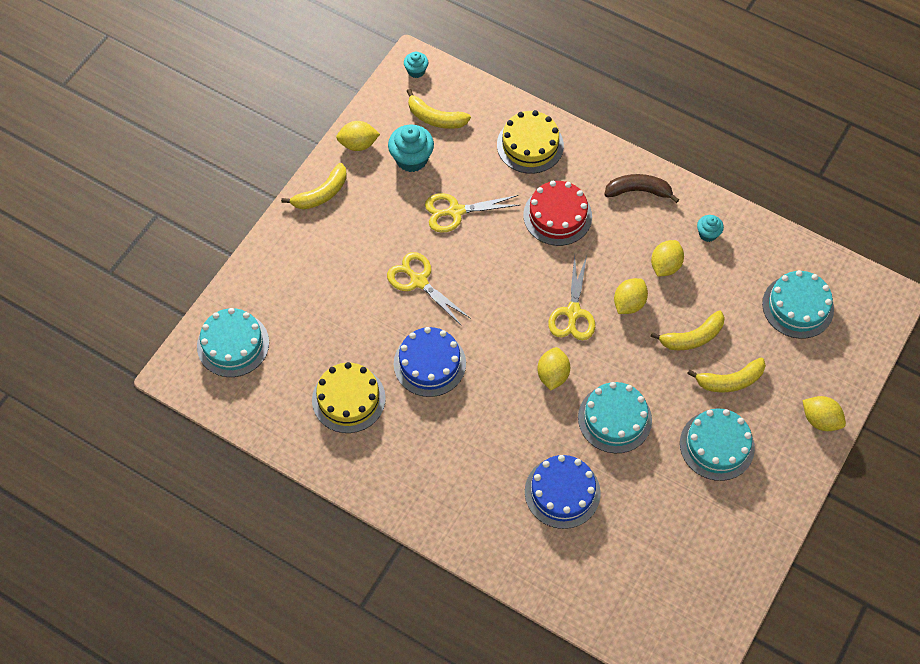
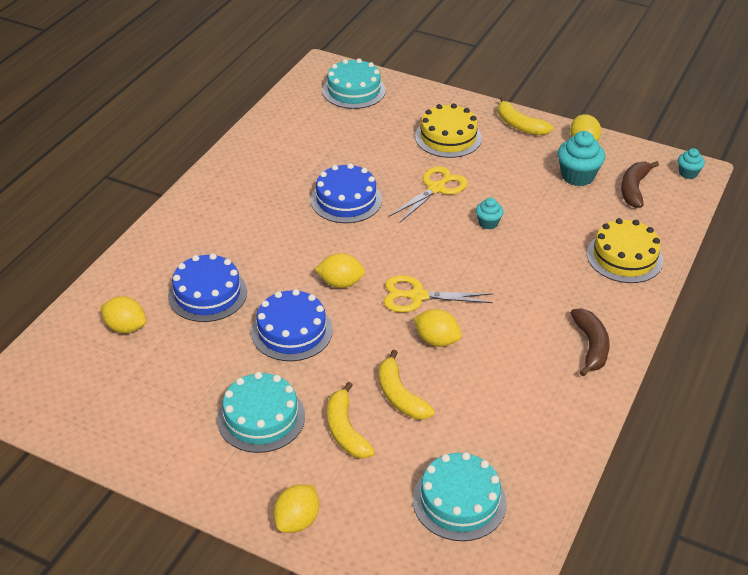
camera: 85 degrees right, 20 degrees down
yellow cake [312,362,386,433] -> yellow cake moved to [415,104,482,158]
yellow banana [407,89,471,129] -> brown banana [621,161,659,208]
yellow scissors [425,193,520,233] -> none
red cake [523,181,592,246] -> none
turquoise cake [578,382,652,453] -> blue cake [251,289,333,361]
yellow lemon [651,240,684,277] -> yellow lemon moved to [100,296,146,333]
turquoise cupcake [697,215,724,242] -> turquoise cupcake moved to [476,197,504,229]

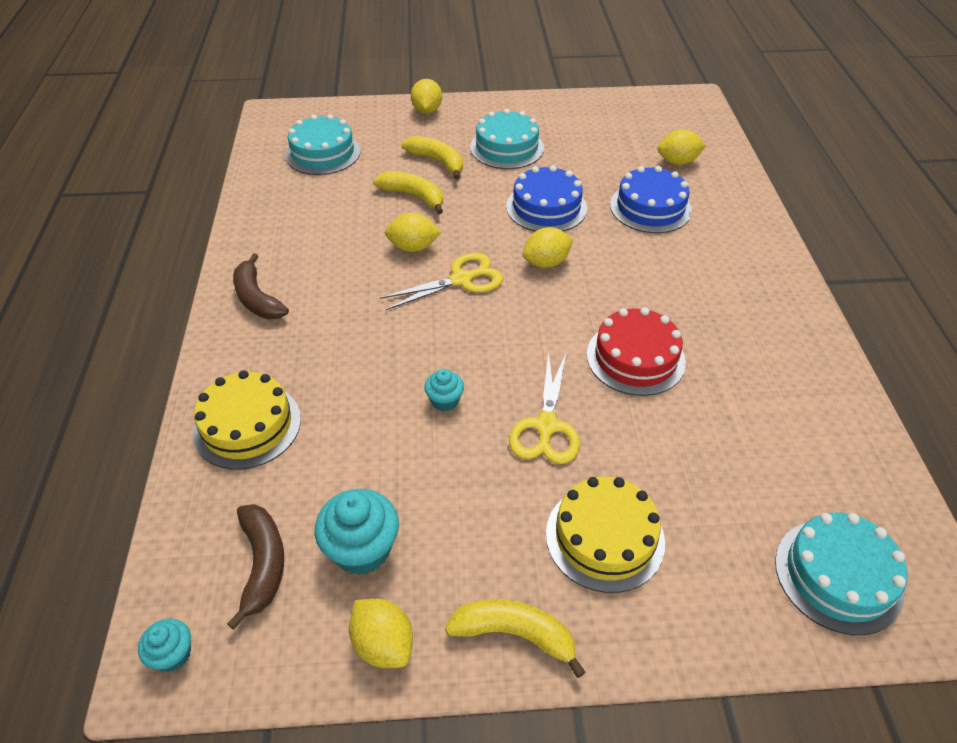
camera: 150 degrees right, 5 degrees up
blue cake [311,163,382,223] -> red cake [587,307,686,396]

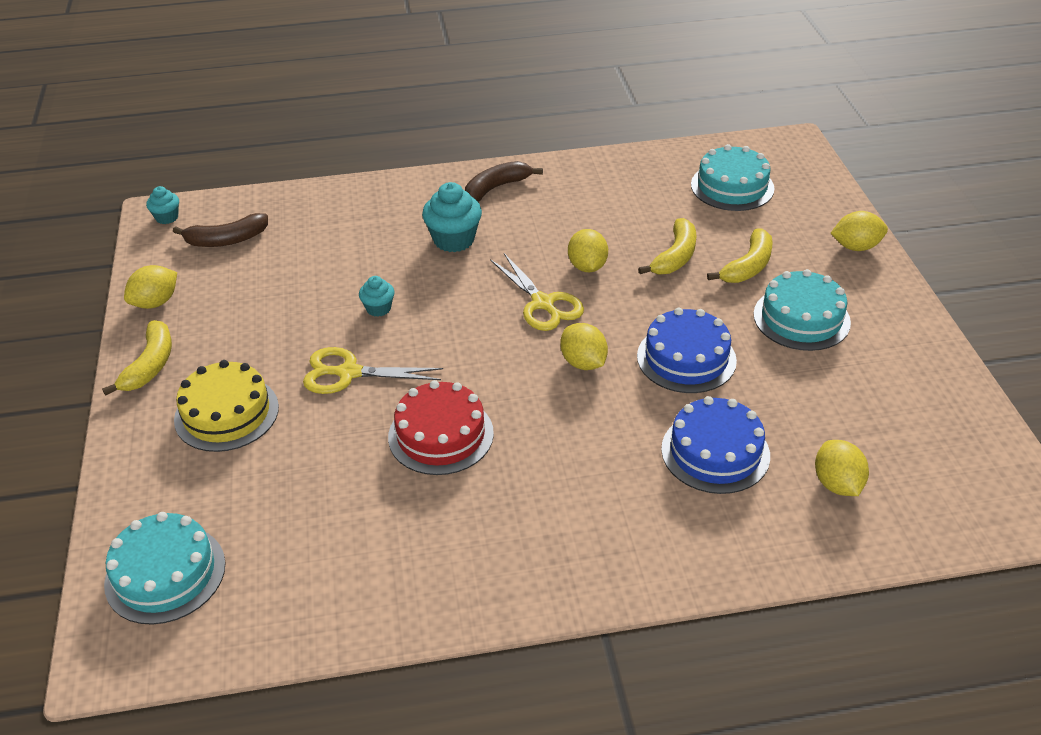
camera: 85 degrees right, 5 degrees down
yellow cake [193,370,301,470] -> none
turquoise cupcake [315,489,399,575] -> turquoise cupcake moved to [422,182,482,252]

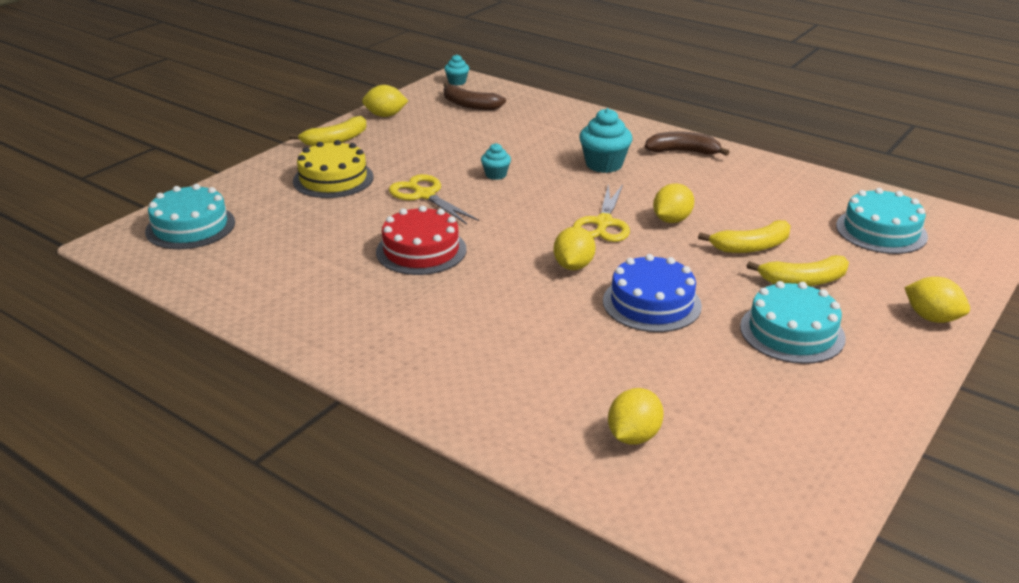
camera: 45 degrees right, 10 degrees down
blue cake [661,396,770,494] -> none

